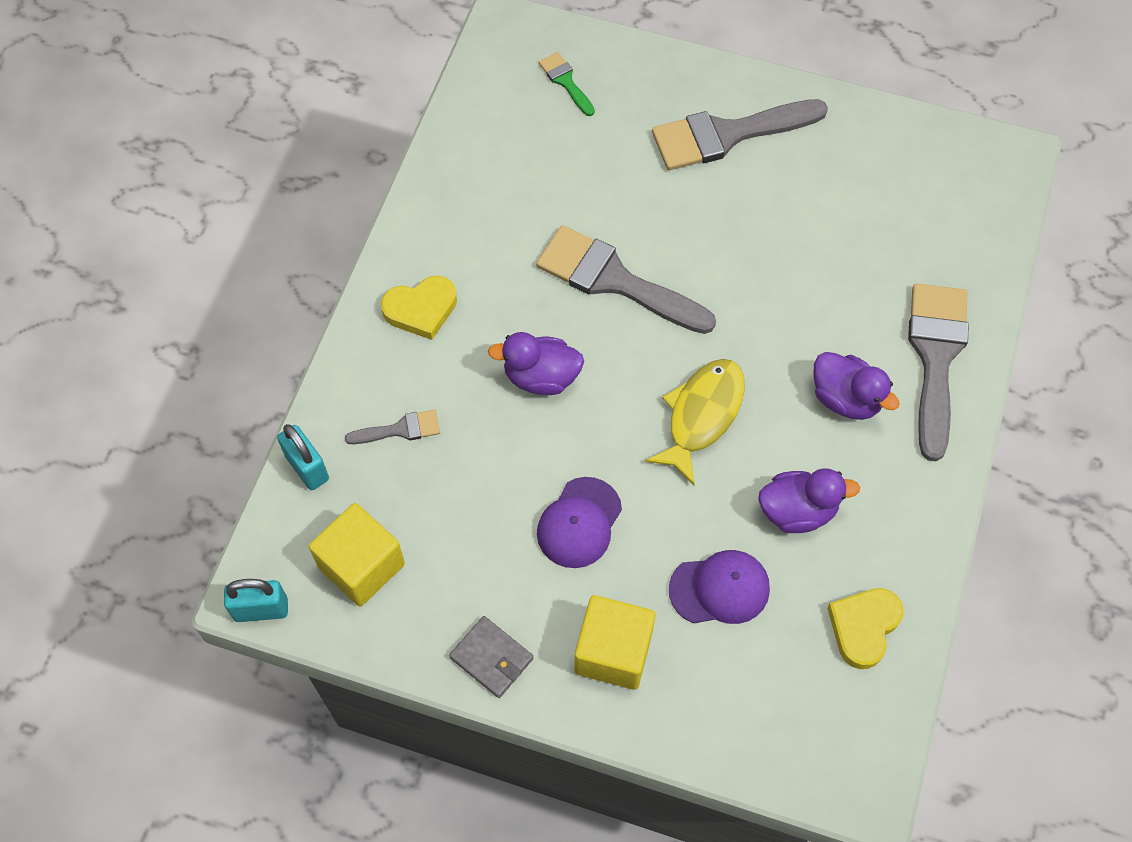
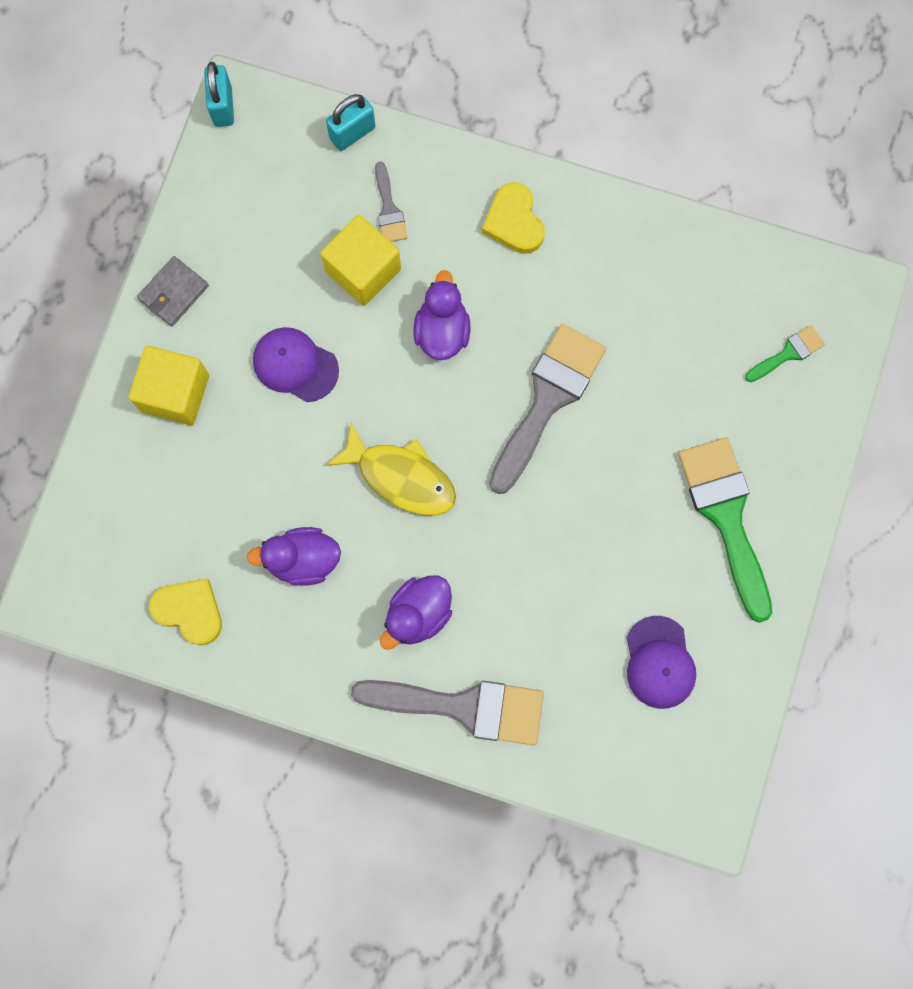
camera: 90 degrees right, 15 degrees up
yellow cube [309,503,405,606] -> yellow cube moved to [321,215,401,306]
grey brush [652,99,828,170] -> green brush [678,437,772,623]
purple cap [669,550,770,624] -> purple cap moved to [626,616,696,709]
purple duck [758,468,860,533] -> purple duck turned 90 degrees clockwise [247,527,341,586]

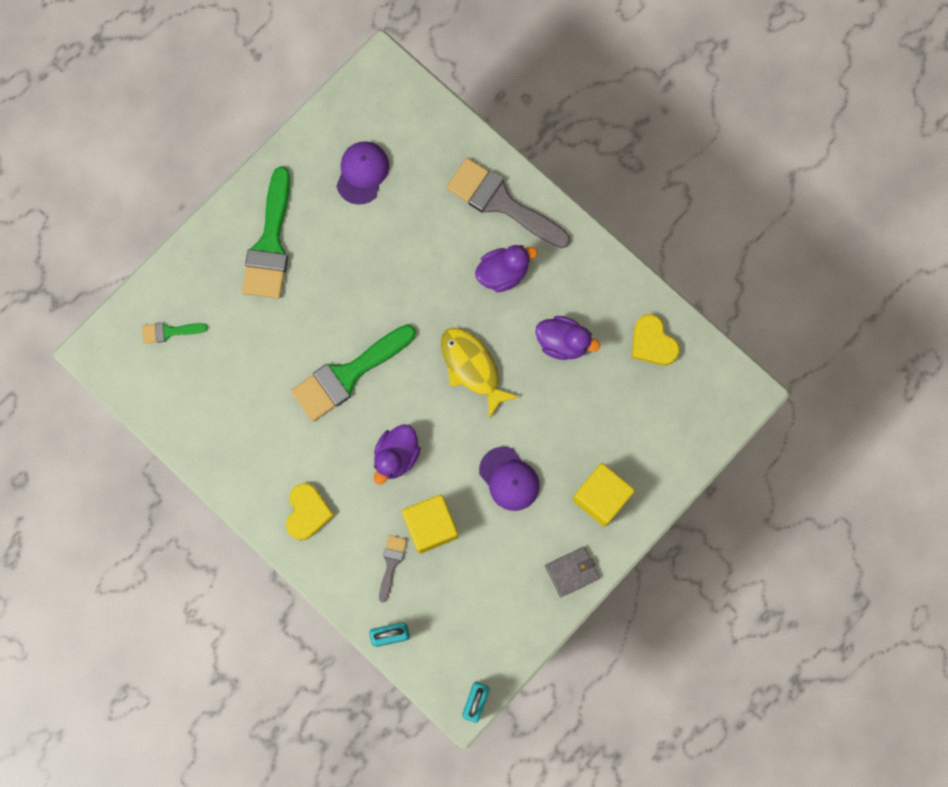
camera: 155 degrees left, 0 degrees up
grey brush [489,324,606,494] -> green brush [291,324,416,422]

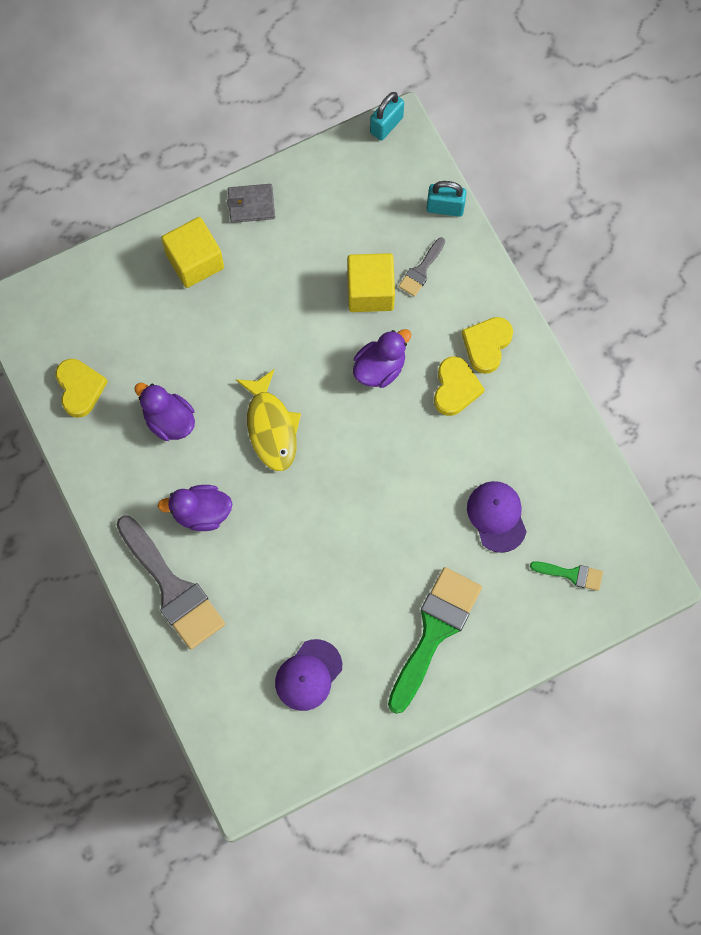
camera: 160 degrees left, 5 degrees down
green brush [291,324,416,422] -> none
purple cap [479,447,540,511] -> purple cap moved to [467,481,527,553]
none -> yellow heart [434,356,485,416]

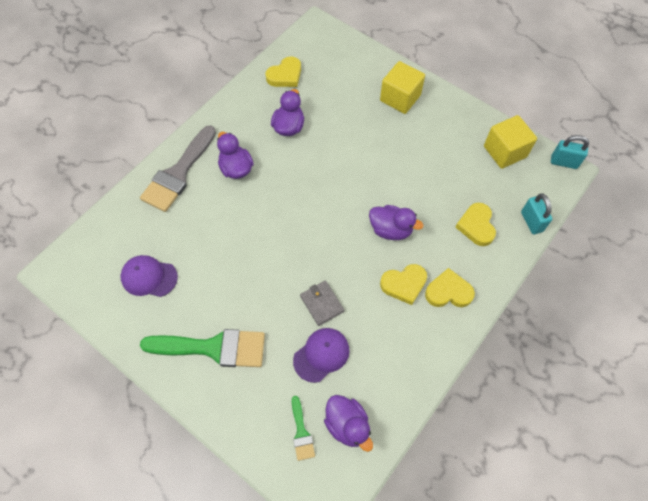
camera: 65 degrees right, 10 degrees down
grey wallet [227,184,275,223] -> grey wallet moved to [300,281,344,326]
yellow fish [236,369,301,471] -> none
yellow cube [347,253,395,312] -> yellow cube moved to [484,115,537,169]
grey brush [399,237,445,297] -> yellow heart [455,203,496,246]
none -> purple duck [324,395,373,452]

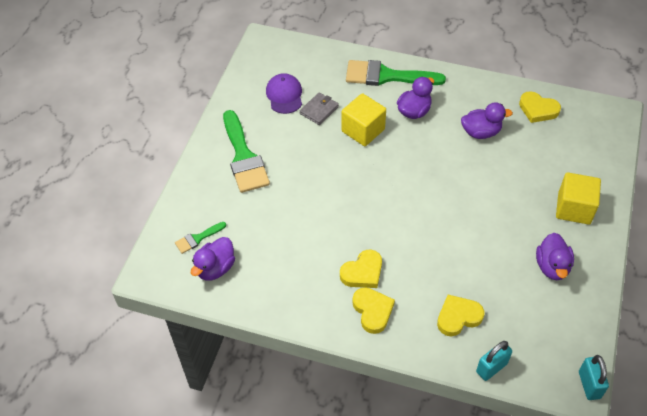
camera: 70 degrees right, 10 degrees down
grey brush [140,125,216,212] -> green brush [346,60,446,86]
purple cap [293,328,350,383] -> none
grey wallet [300,281,344,326] -> grey wallet moved to [300,92,339,125]
purple duck [369,205,423,240] -> purple duck moved to [536,233,574,280]
yellow heart [380,264,427,305] -> yellow heart turned 90 degrees counterclockwise [340,250,382,288]
yellow cube [484,115,537,169] -> yellow cube moved to [341,93,386,146]

